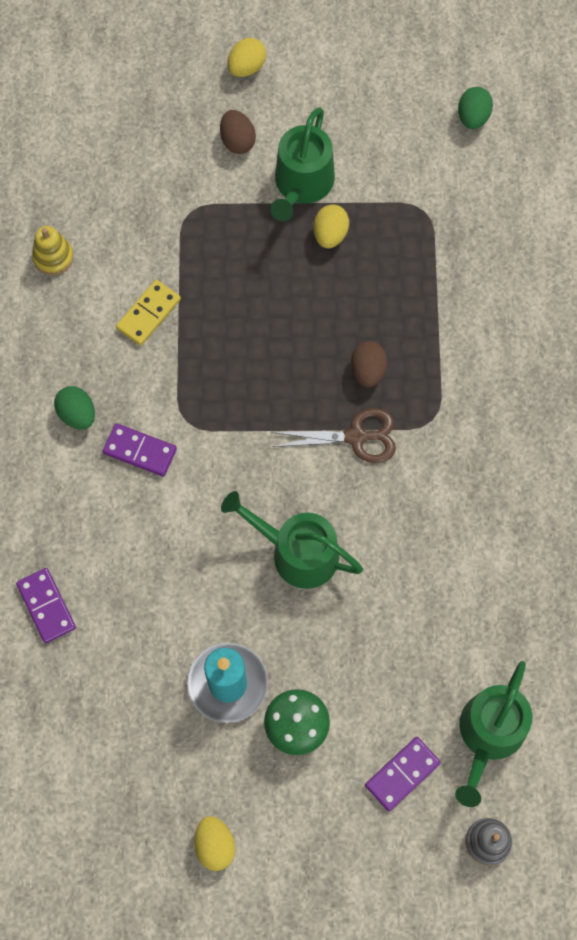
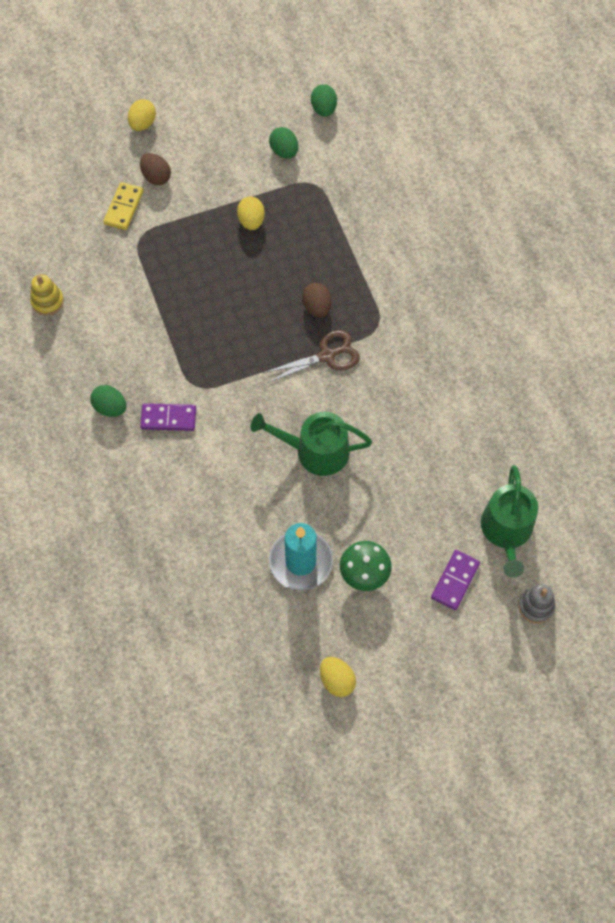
camera: 20 degrees left, 5 degrees down
purple domino [16,568,76,643] -> none
yellow domino [116,280,181,346] -> yellow domino moved to [103,182,144,230]
green watering can [271,107,335,221] -> none
none -> green egg [269,127,298,159]

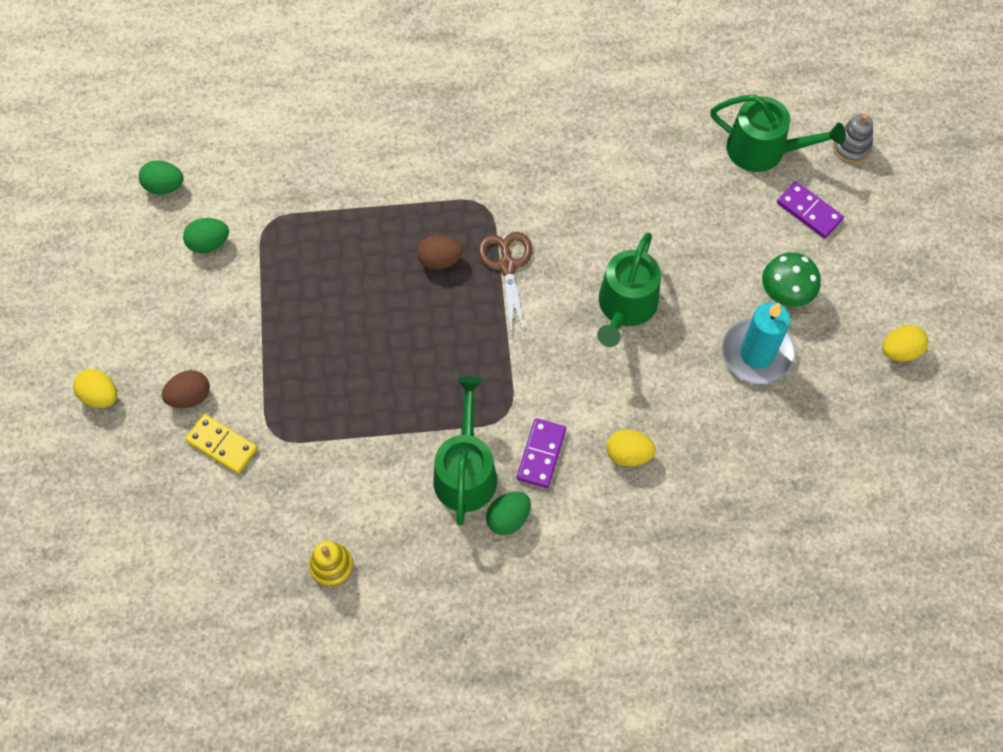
camera: 75 degrees left, 0 degrees up
yellow egg [237,196,265,230] -> yellow egg moved to [606,429,656,467]
none -> green watering can [433,376,497,525]

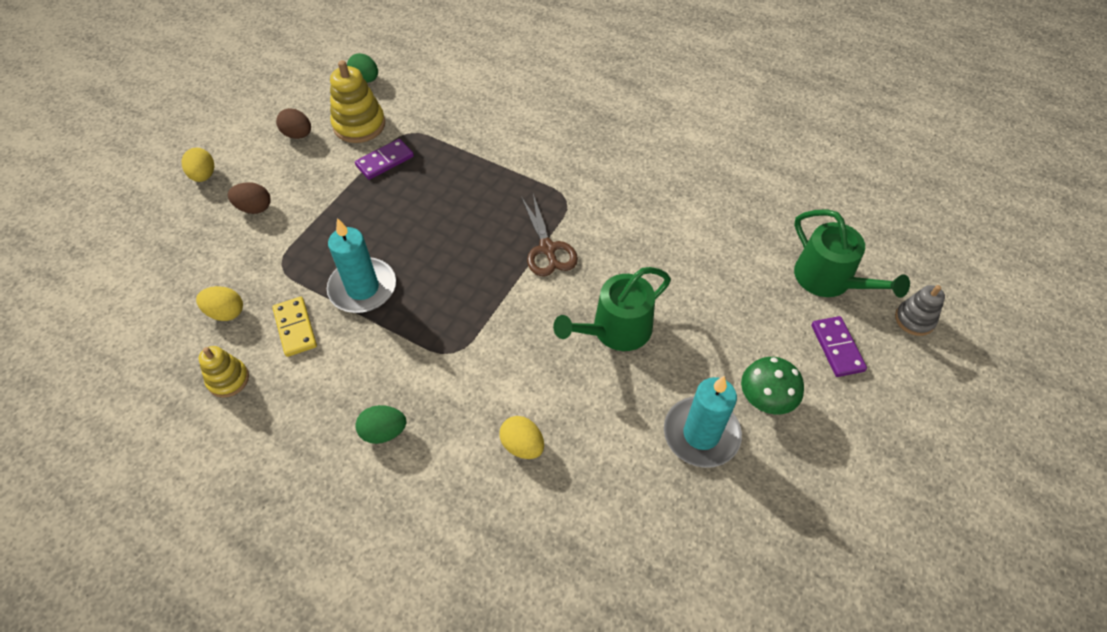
camera: 35 degrees right, 10 degrees down
green egg [183,218,229,253] -> yellow stacking toy [330,60,385,143]
yellow domino [185,414,258,474] -> yellow domino moved to [272,297,317,357]
brown egg [417,235,463,270] -> brown egg moved to [276,108,311,139]
green watering can [433,376,497,525] -> none
brown scissors [479,232,532,334] -> brown scissors turned 135 degrees clockwise [522,194,578,276]
purple domino [517,418,566,488] -> purple domino moved to [355,139,414,180]
yellow egg [882,325,928,362] -> yellow egg moved to [196,286,243,321]
none -> turquoise candle [327,218,396,313]

